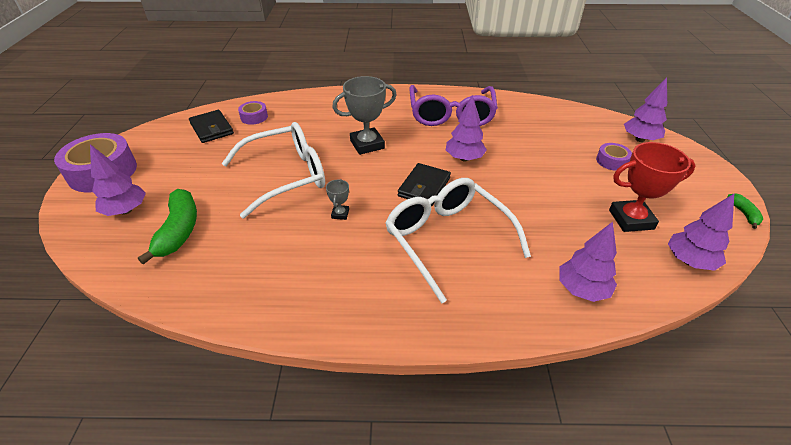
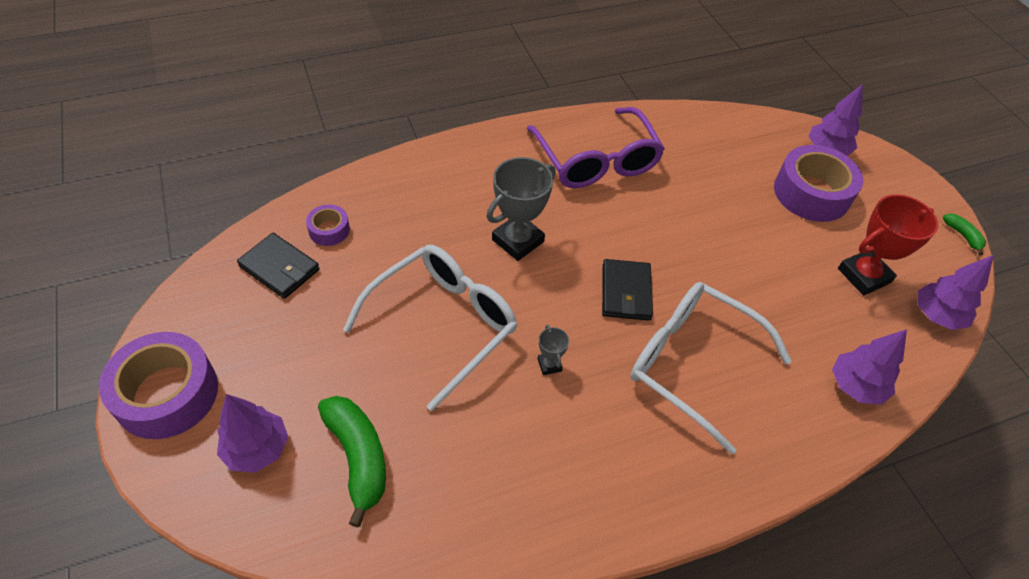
camera: 25 degrees left, 10 degrees up
purple tree [446,95,487,161] -> none
purple tape [596,143,632,171] -> purple tape [774,145,863,222], size x2.04

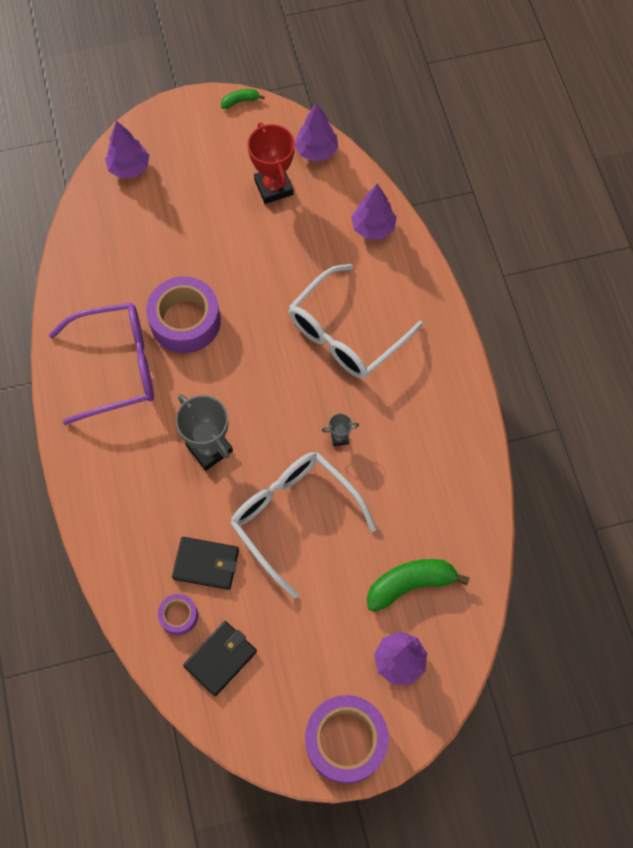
camera: 80 degrees left, 15 degrees up
black wallet [602,259,653,321] -> black wallet moved to [172,537,239,590]
purple tape [774,145,863,222] -> purple tape moved to [146,277,221,353]

